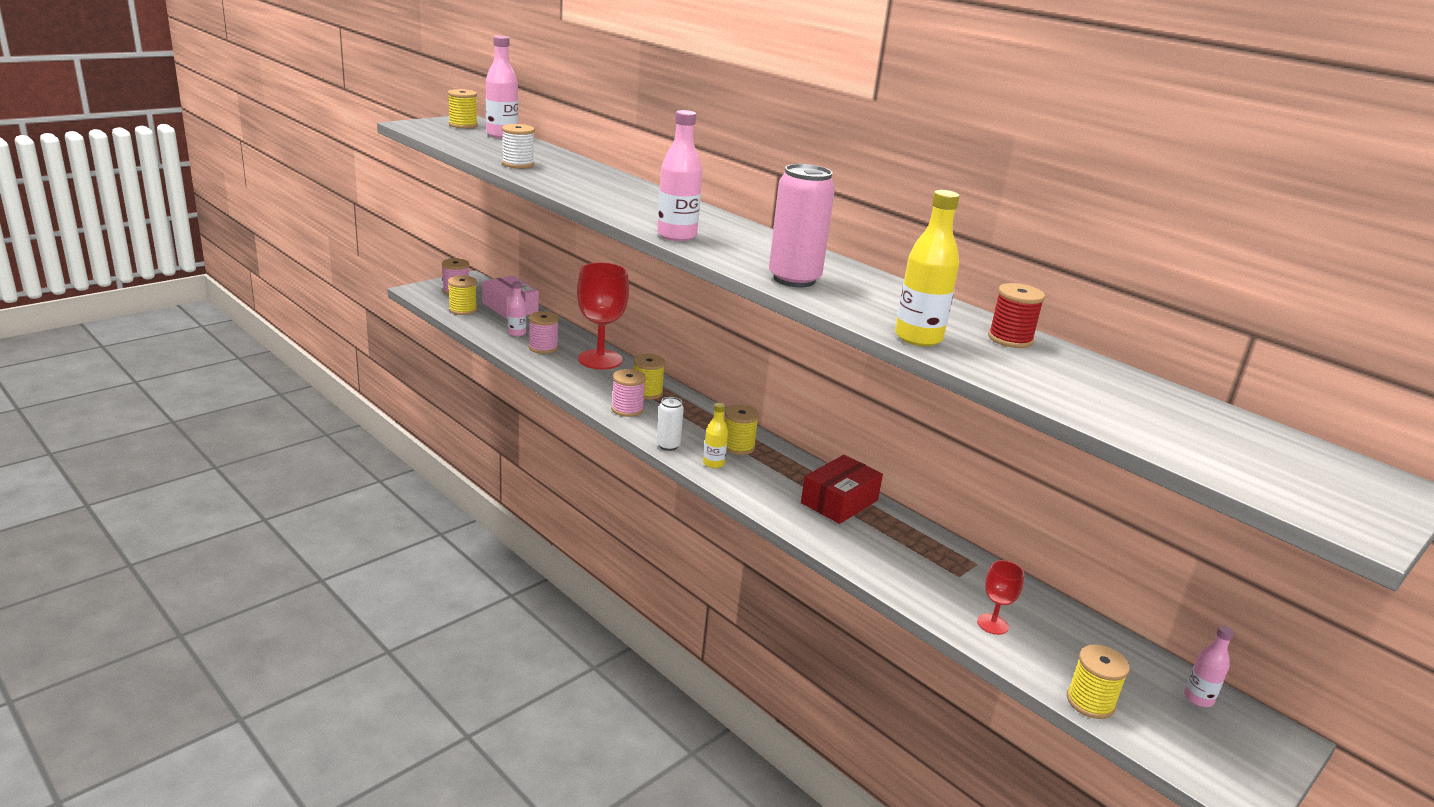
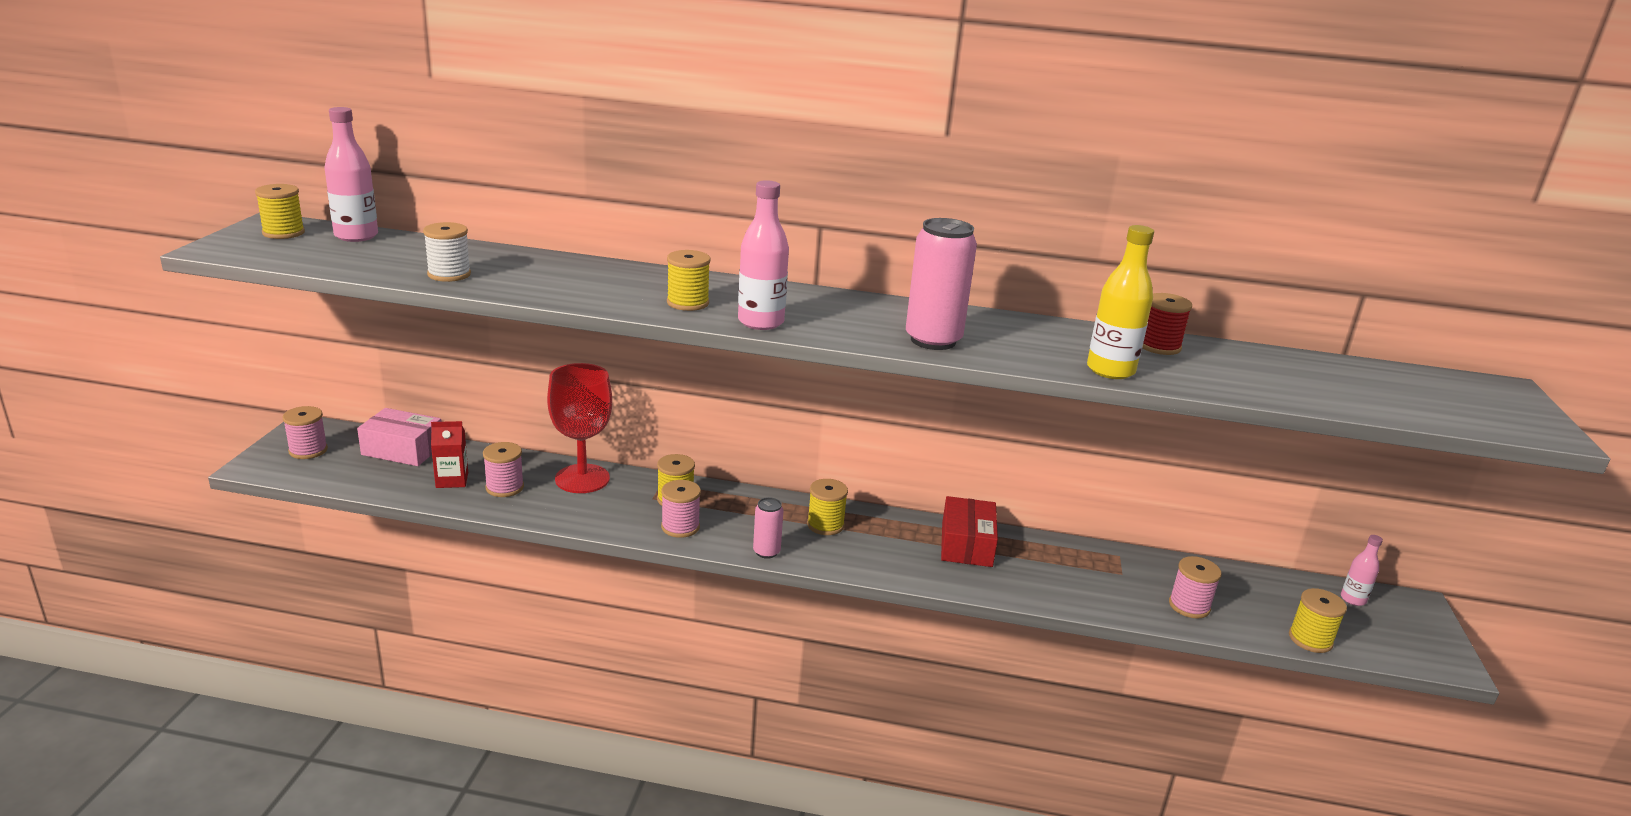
camera: 35 degrees left, 0 degrees up
yellow spool [448,275,477,315] -> yellow spool moved to [667,250,710,311]
pink bottle [508,281,526,336] -> red carton [431,421,468,488]
white can [657,397,684,451] -> pink can [753,497,783,559]
yellow bottle [703,403,728,468] -> none
red goblet [977,560,1024,635] -> pink spool [1169,556,1222,619]

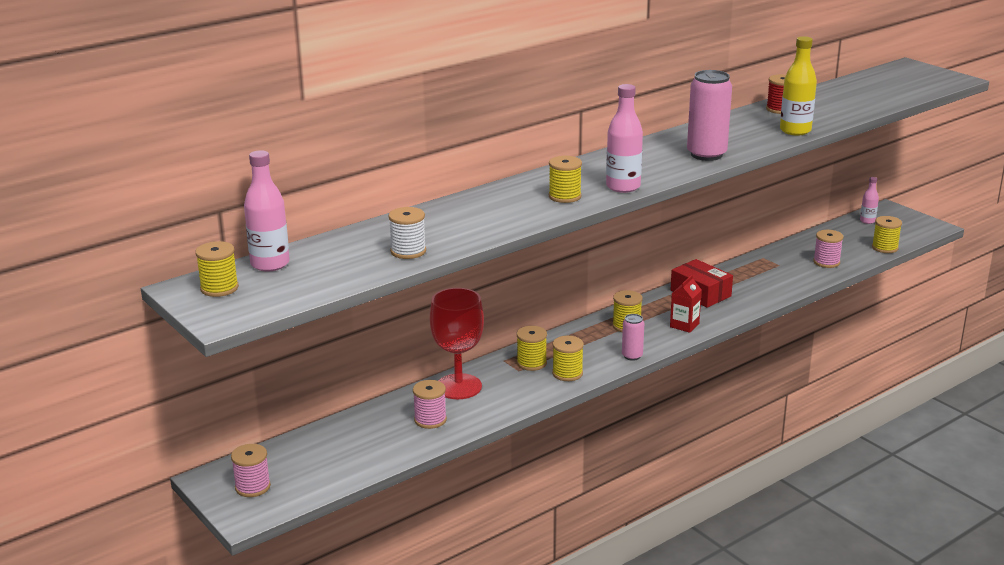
camera: 45 degrees left, 0 degrees up
pink box [357,408,442,466] -> none
red carton [431,421,468,488] -> red carton moved to [670,275,702,333]
pink spool [661,480,701,538] -> yellow spool [552,336,584,381]

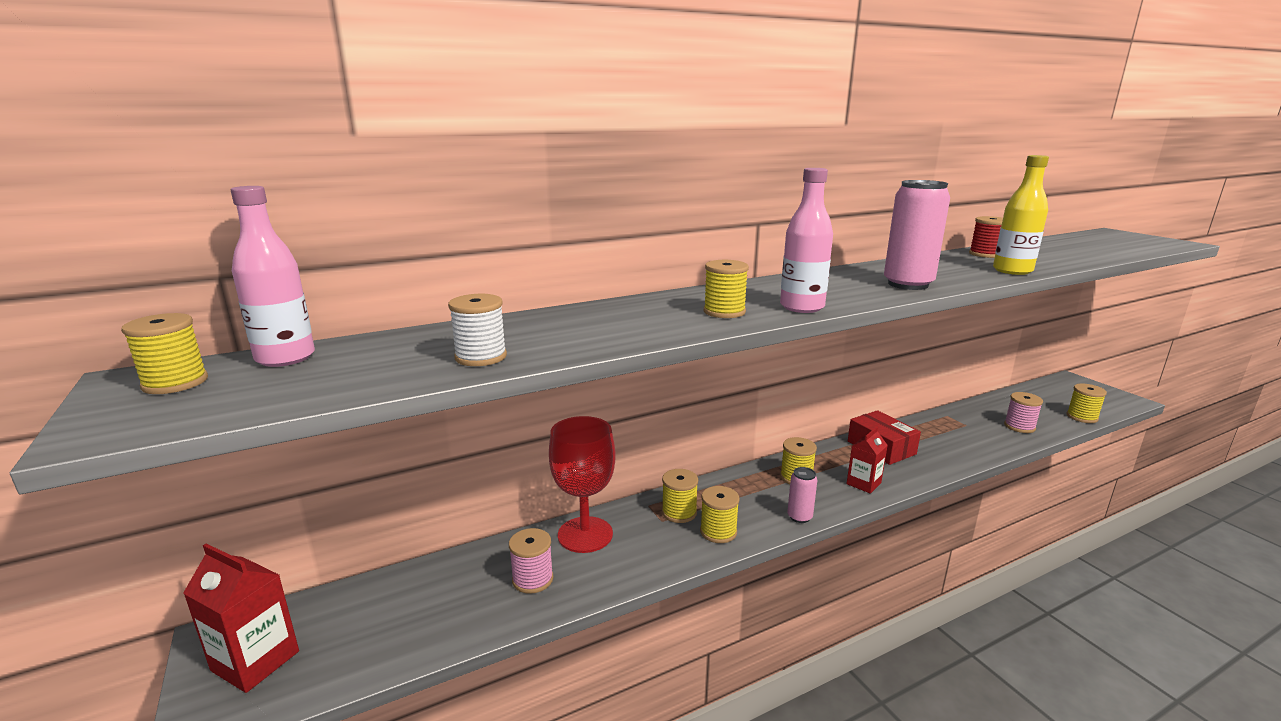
camera: 10 degrees right, 5 degrees down
pink spool [231,444,271,497] -> red carton [183,543,299,693]
pink bottle [860,177,879,224] -> none

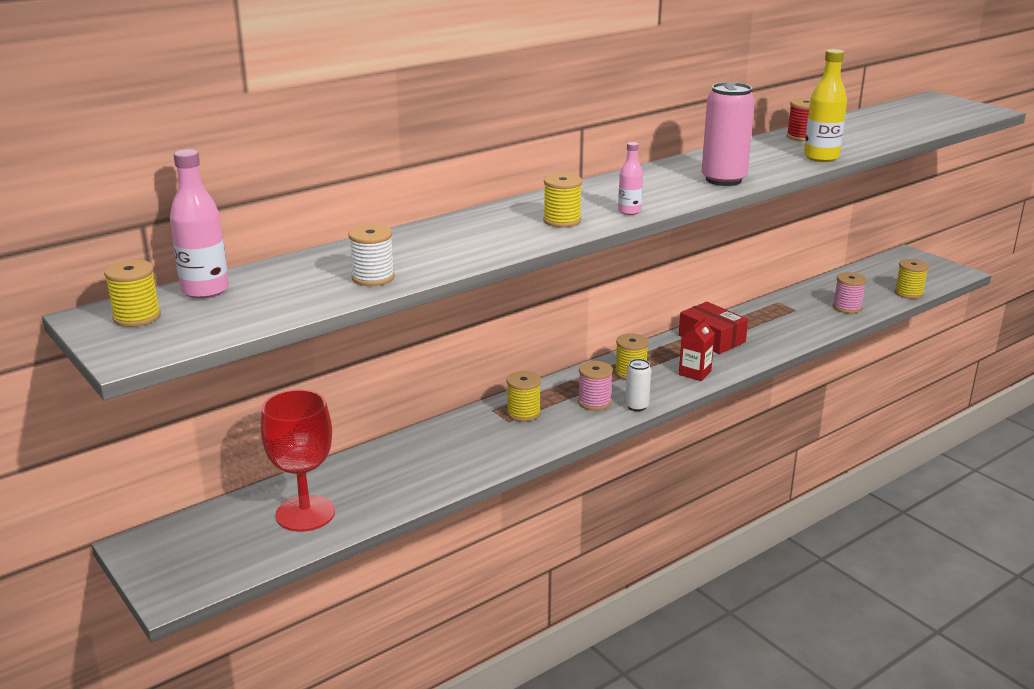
camera: 10 degrees left, 5 degrees up
red carton [183,543,299,693] -> none
pink spool [509,528,553,594] -> pink spool moved to [578,361,613,411]
red goblet [549,416,616,553] -> red goblet moved to [261,389,335,532]
yellow spool [700,486,740,543] -> none
pink bottle [780,168,833,313] -> pink bottle [618,142,643,215], size x0.58
pink can [787,467,817,523] -> white can [625,359,651,412]

